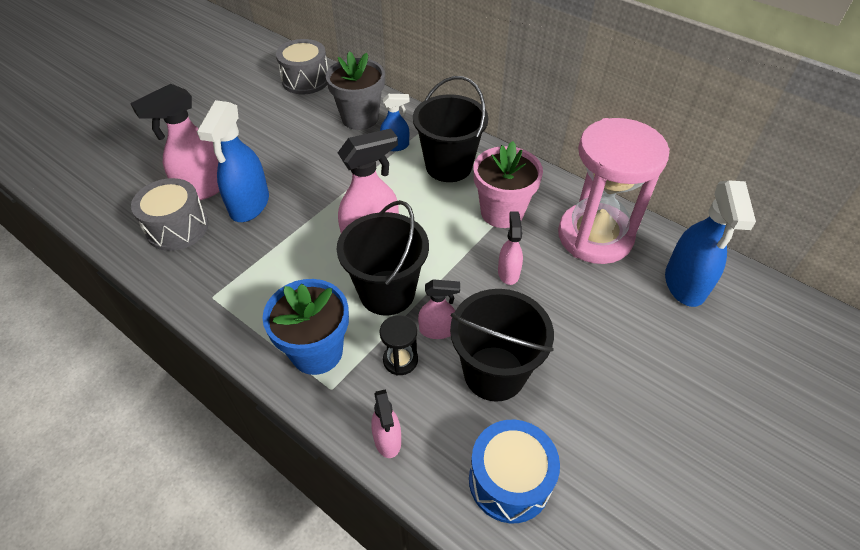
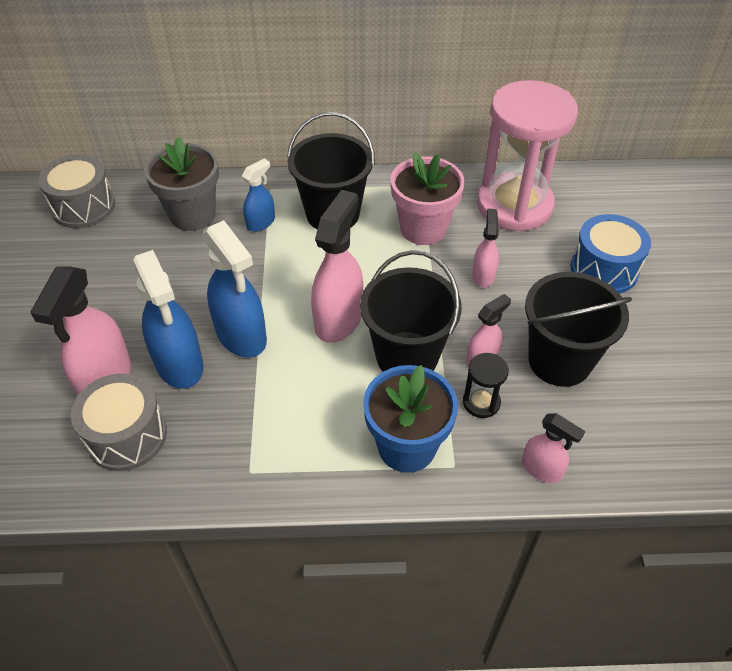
camera: 40 degrees left, 0 degrees up
blue drum [469,420,560,523] -> blue drum moved to [570,214,651,294]
pink spray bottle [498,211,523,285] -> pink spray bottle turned 45 degrees clockwise [472,209,499,288]
blue spray bottle [665,180,756,307] -> blue spray bottle moved to [203,220,267,358]

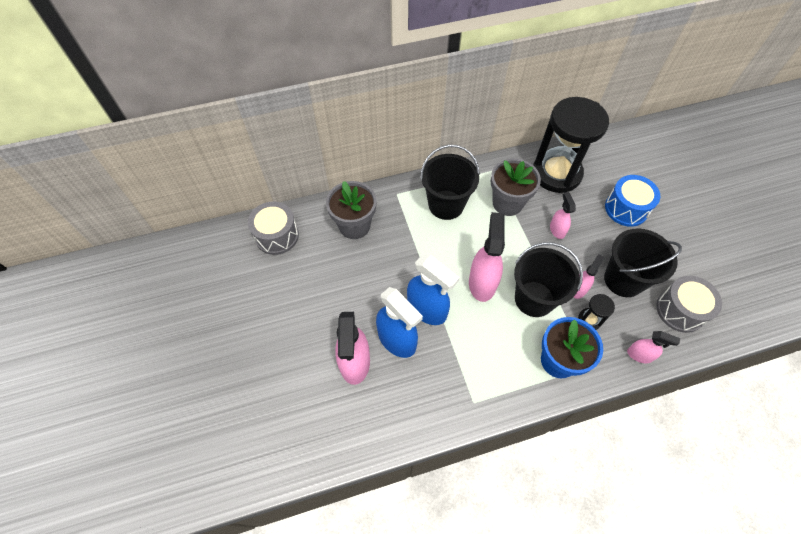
camera: 15 degrees left, 10 degrees up
grey drum [71,373,167,471] -> grey drum moved to [656,276,722,333]
blue spray bottle [242,158,275,232] -> none
pink flower pot [391,152,465,245] -> grey flower pot [491,158,541,216]
pink hourglass [477,80,578,232] -> black hourglass [533,97,609,193]

